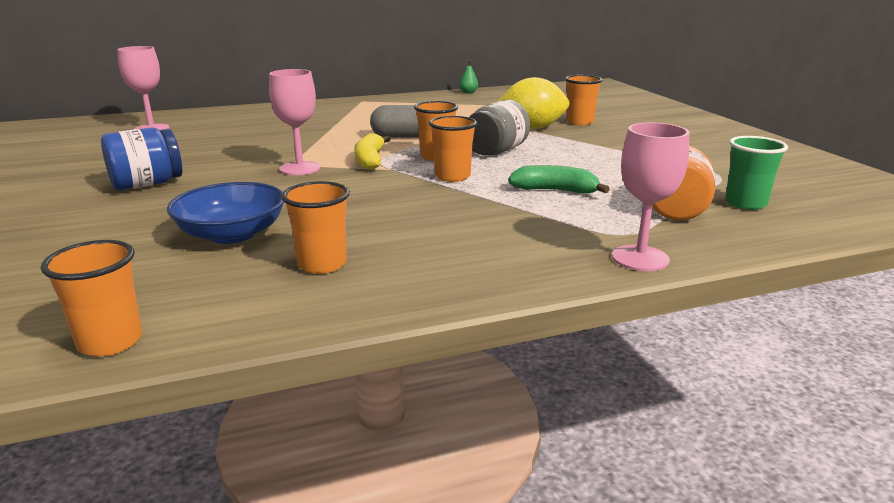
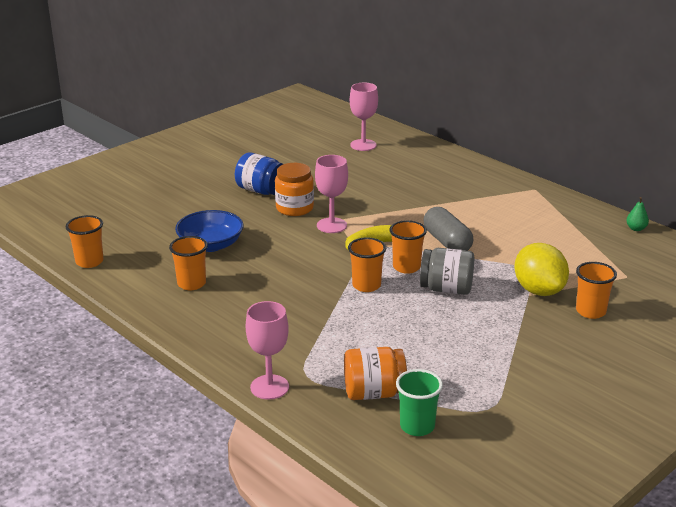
camera: 65 degrees right, 5 degrees up
green banana [508,165,610,194] -> none
none -> orange jar [275,163,314,216]

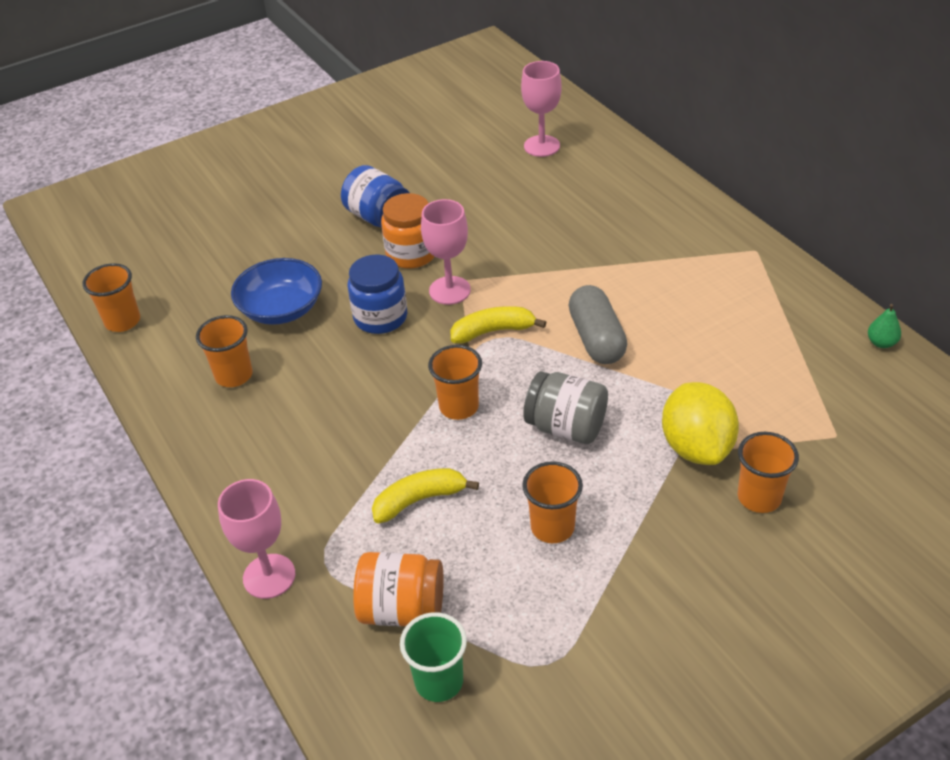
camera: 15 degrees right, 15 degrees up
orange cup [389,220,427,274] -> orange cup moved to [522,461,583,543]
none -> blue jar [348,255,407,334]
none -> yellow banana [372,468,479,523]

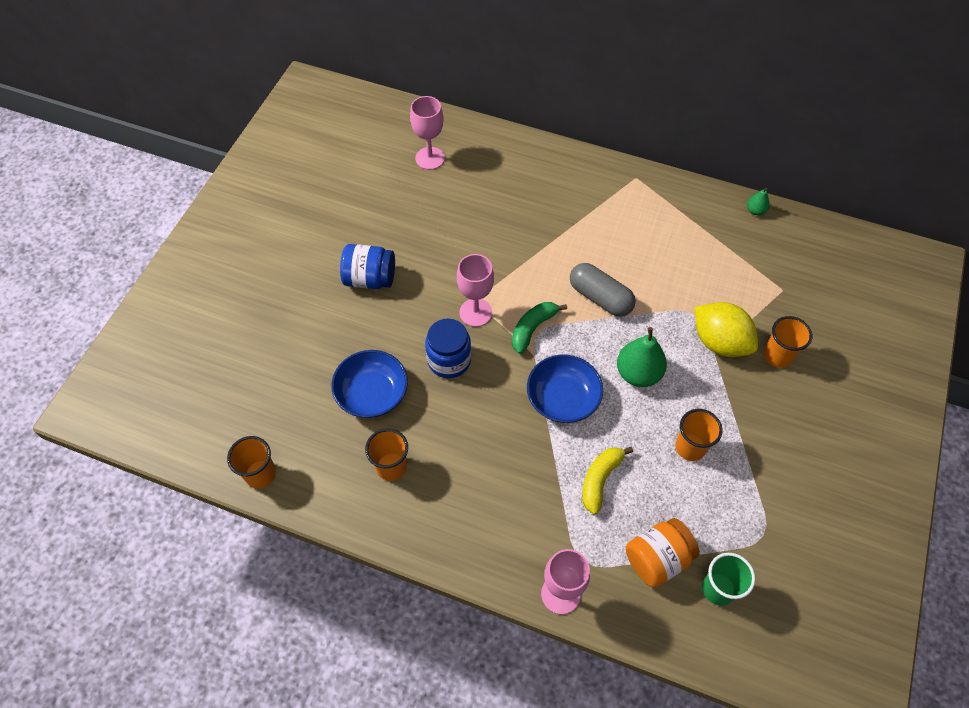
camera: 40 degrees left, 15 degrees up
orange jar [381,193,435,269] -> none
orange cup [428,345,482,420] -> blue bowl [527,355,603,423]
yellow banana [451,306,546,343] -> green banana [512,302,567,354]
grey jar [523,371,608,444] -> green pear [617,327,667,387]

